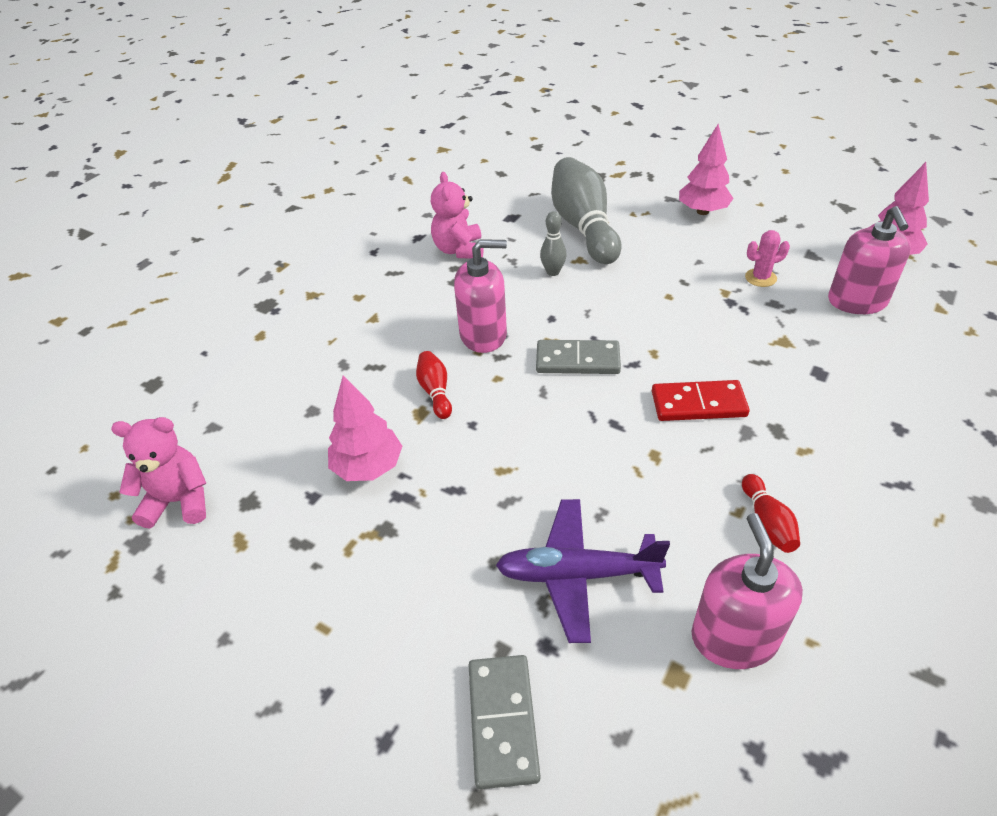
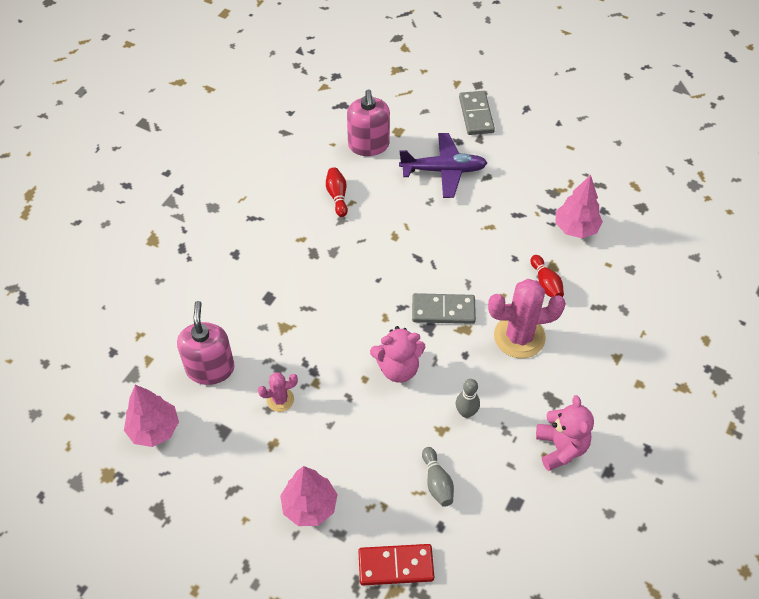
camera: 175 degrees right, 10 degrees up
pink teddy bear [111,417,206,528] -> pink teddy bear moved to [370,326,425,383]
pink soap dispenser [454,239,507,353] -> pink cactus [488,279,566,358]
grey bowling pin [551,157,622,264] -> grey bowling pin [422,447,454,507], size x0.45
red domino [652,380,750,421] -> red domino moved to [358,544,434,585]

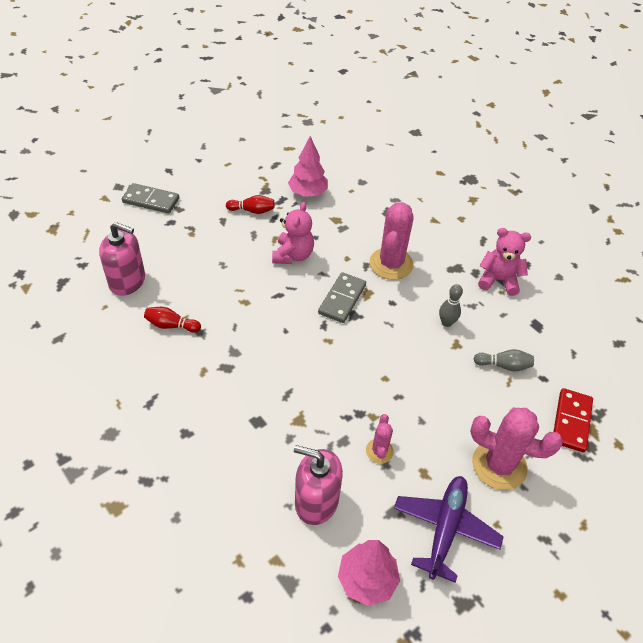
camera: 70 degrees left, 5 degrees down
pink tree [280,466,338,526] -> pink cactus [470,408,563,490]
pink teddy bear [370,326,425,383] -> pink teddy bear moved to [272,202,314,264]
purple plane [399,133,487,198] -> purple plane moved to [394,476,504,583]
red bowling pin [530,255,564,297] -> red bowling pin moved to [226,195,275,214]

